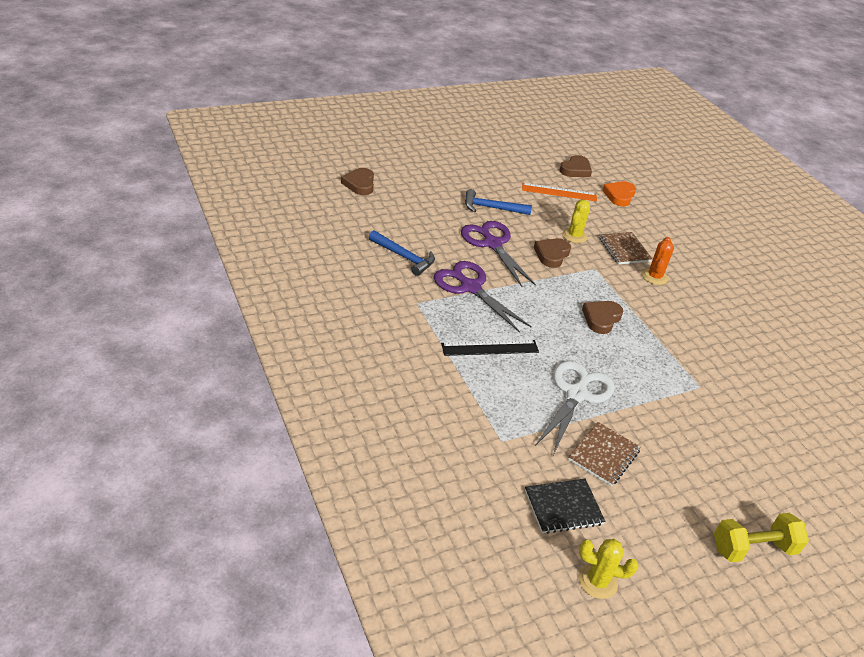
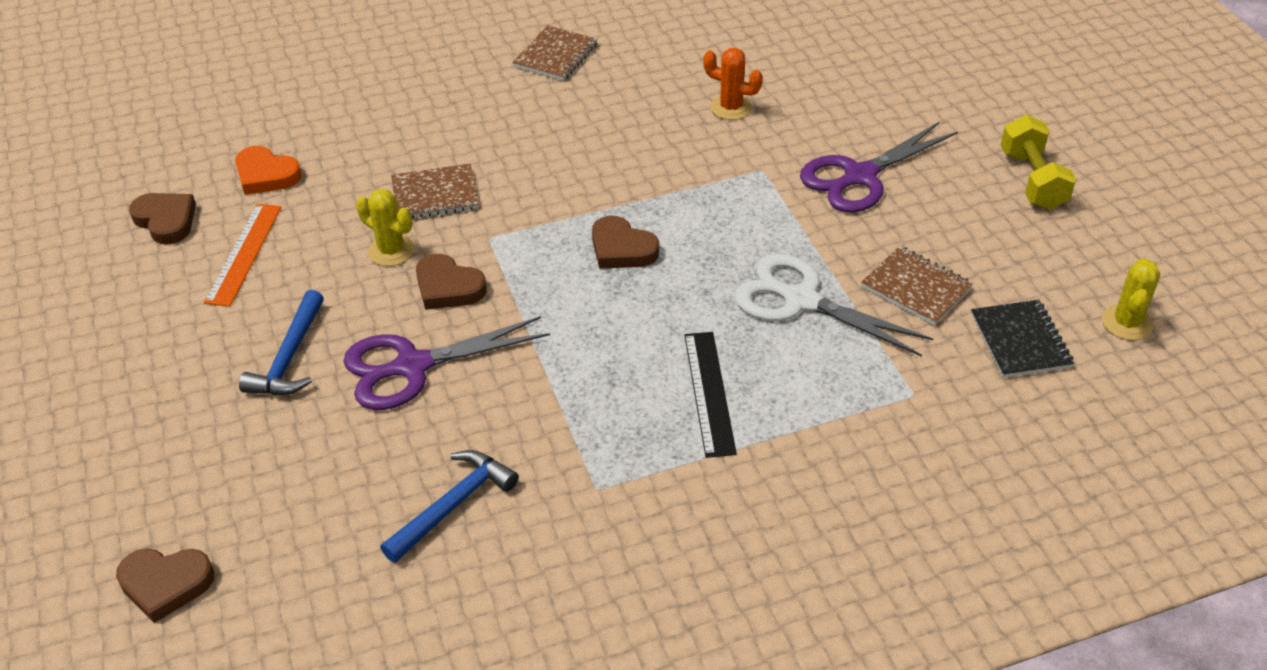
camera: 80 degrees left, 5 degrees up
purple scissors [434,261,532,333] -> purple scissors moved to [800,121,958,213]
orange cactus [642,237,674,285] -> orange cactus moved to [703,48,763,120]
none -> brown notebook [513,25,597,81]

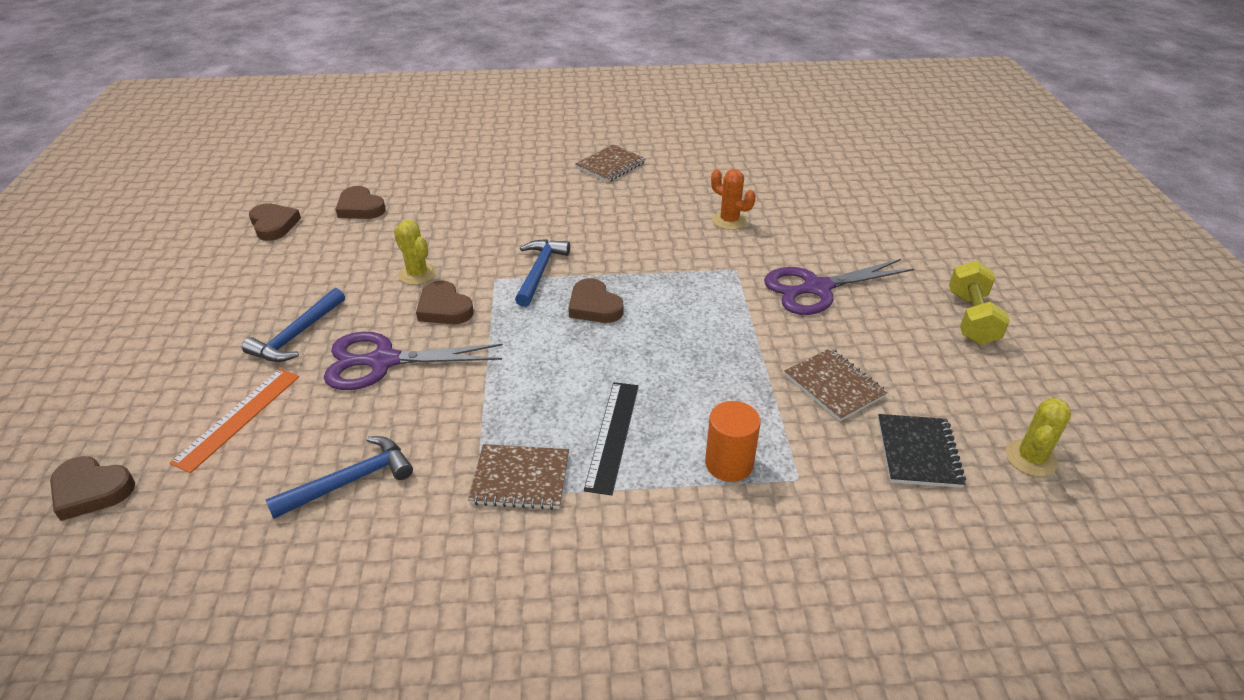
camera: 15 degrees right, 5 degrees down
orange ruler [204,204,282,307] -> orange ruler moved to [170,369,299,473]
orange heart [235,146,302,195] -> brown heart [335,186,386,219]
brown notebook [391,164,478,219] -> brown notebook moved to [468,444,569,510]
white scissors [734,254,933,357] -> none
none -> blue hammer [515,239,570,307]
none -> orange cylinder [705,401,761,482]

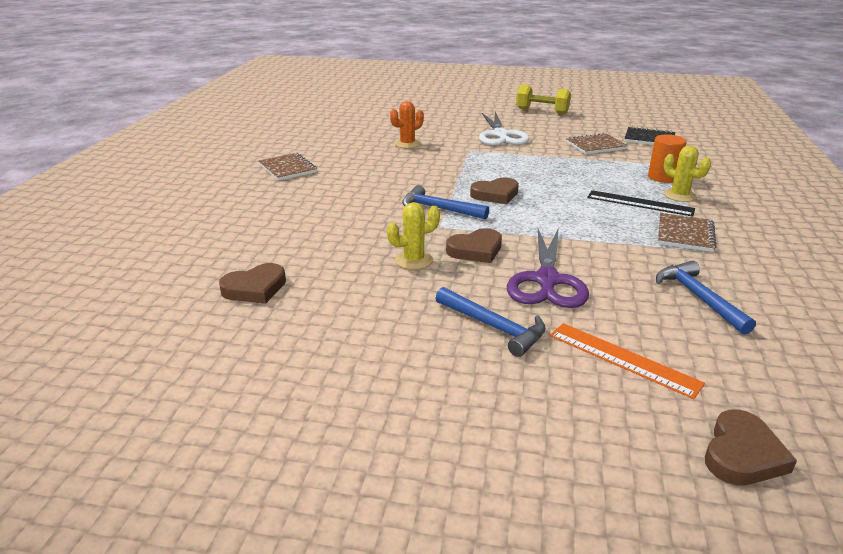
camera: 75 degrees left, 10 degrees down
brown heart [249,203,301,241] -> none
purple scissors [764,259,914,315] -> white scissors [479,112,530,146]
yellow cactus [1006,398,1071,477] -> yellow cactus moved to [663,146,711,202]

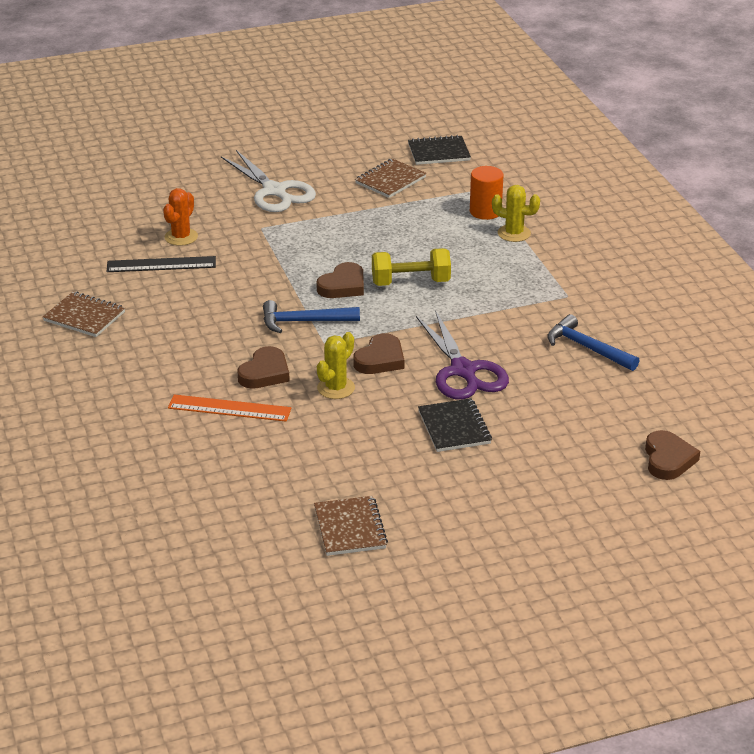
camera: 30 degrees left, 5 degrees up
brown heart [219,263,286,304] -> brown heart moved to [237,346,290,389]
blue hammer [435,287,546,357] -> black notebook [418,398,492,452]
yellow dumbbell [516,85,571,114] -> yellow dumbbell moved to [372,248,451,286]
orange ruler [550,323,705,399] -> orange ruler moved to [168,394,291,422]
black ruler [587,190,695,217] -> black ruler moved to [107,256,216,272]
brown notebook [658,213,716,252] -> brown notebook moved to [314,496,388,556]

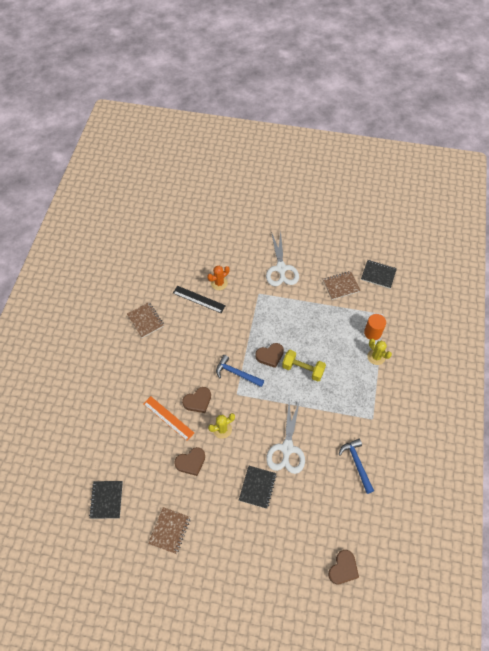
camera: 30 degrees right, 25 degrees up
brown heart [353,333,404,374] -> brown heart moved to [174,447,205,476]
purple scissors [416,310,509,400] -> white scissors [266,400,305,474]
none -> black notebook [89,481,123,519]

